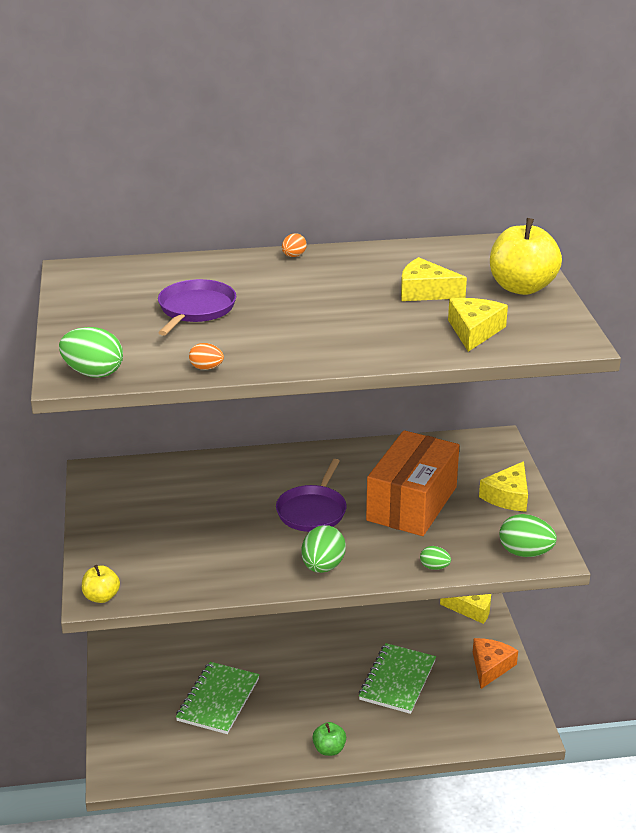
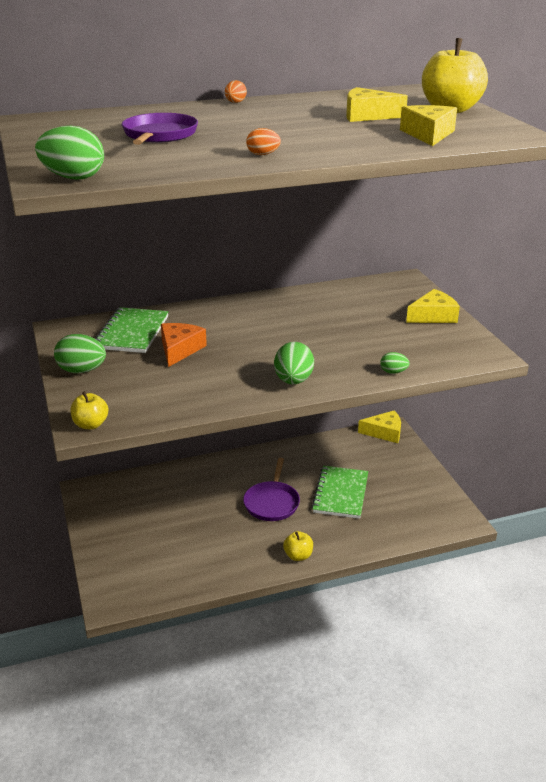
camera: 10 degrees left, 0 degrees up
green notebook [176,662,260,734] -> green notebook moved to [95,307,169,353]
orange egg [189,343,224,370] -> orange egg moved to [246,128,281,155]
purple pan [276,459,347,532] -> purple pan moved to [243,458,300,521]
green apple [312,722,346,756] -> yellow apple [283,531,313,561]
orange box [366,430,459,536] -> none
orange cheese [473,638,518,689] -> orange cheese moved to [161,323,207,367]
yellow cheese [479,461,528,512] -> yellow cheese turned 135 degrees counterclockwise [406,289,460,323]
green egg [499,514,557,557] -> green egg moved to [54,334,106,373]

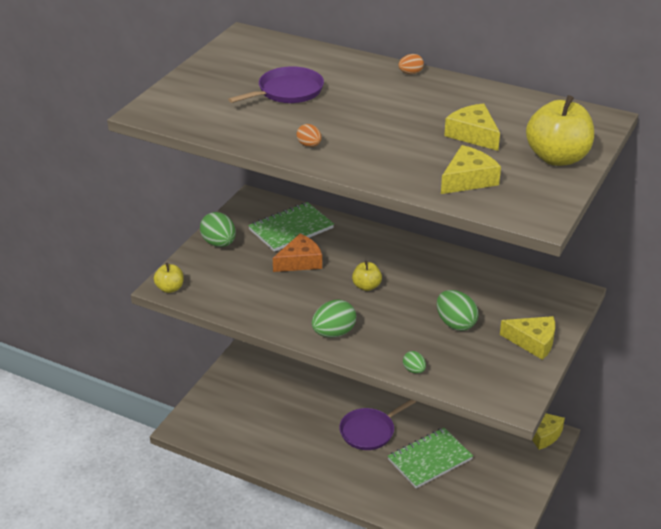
camera: 45 degrees right, 5 degrees up
green egg [35,126,104,180] -> green egg moved to [437,290,479,331]
yellow apple [283,531,313,561] -> yellow apple moved to [352,261,382,291]

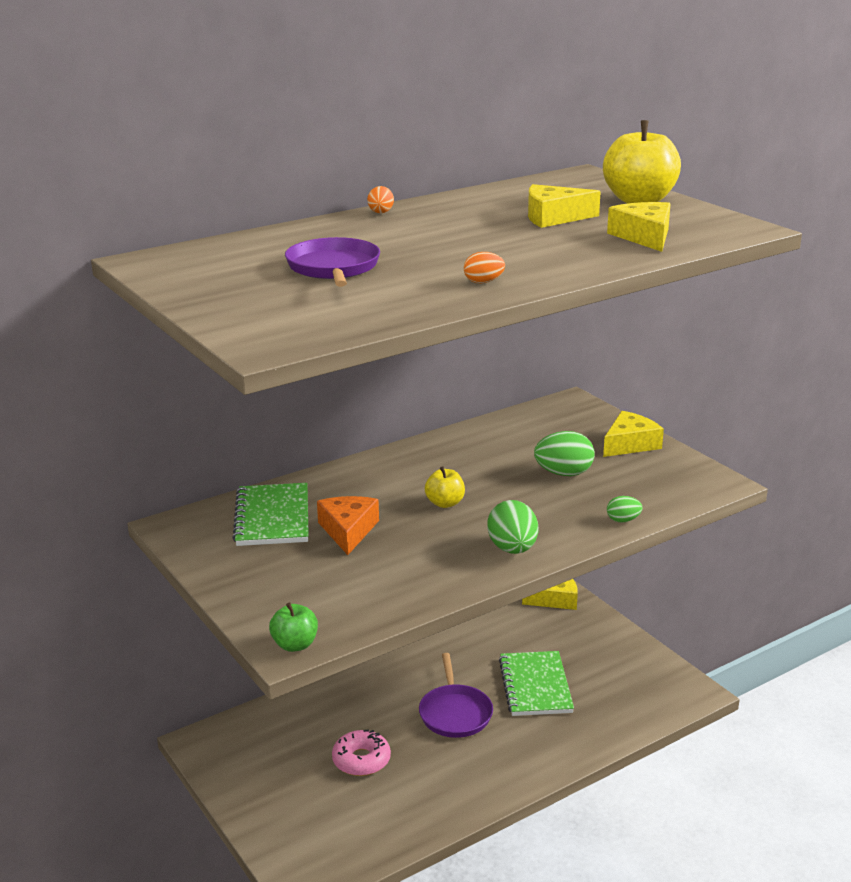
camera: 60 degrees left, 10 degrees down
yellow apple [154,263,183,293] -> green apple [269,602,318,652]
green egg [200,212,236,247] -> none
none -> pink donut [332,729,391,776]

